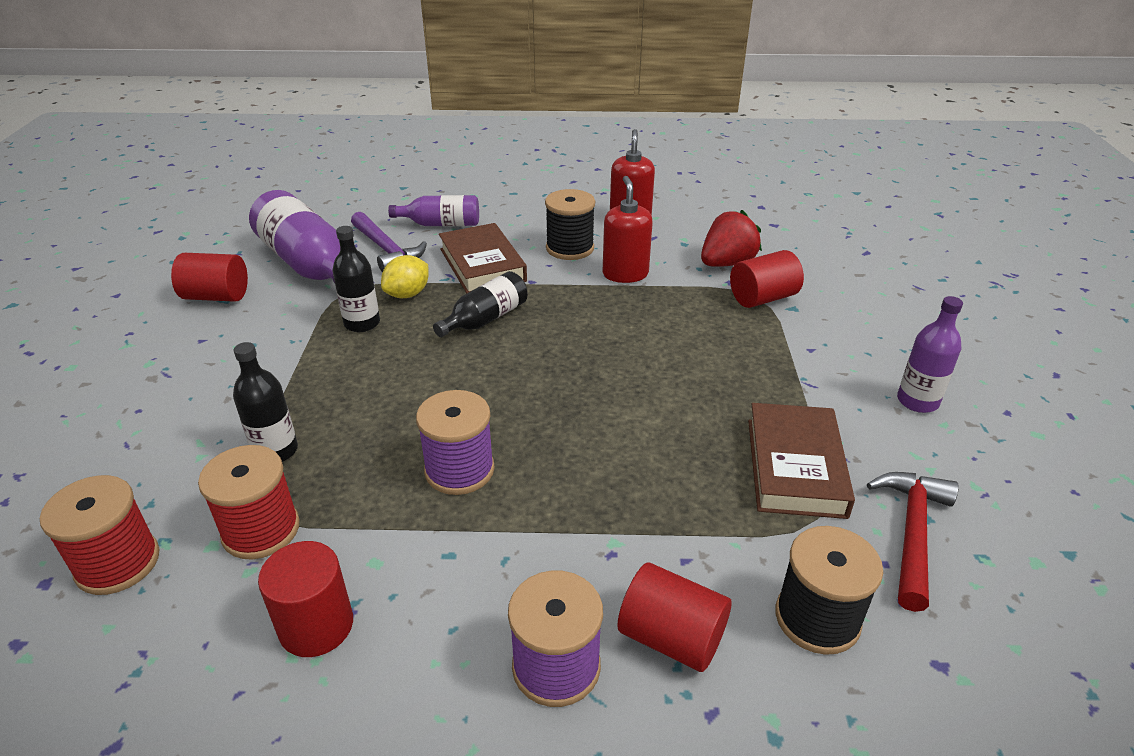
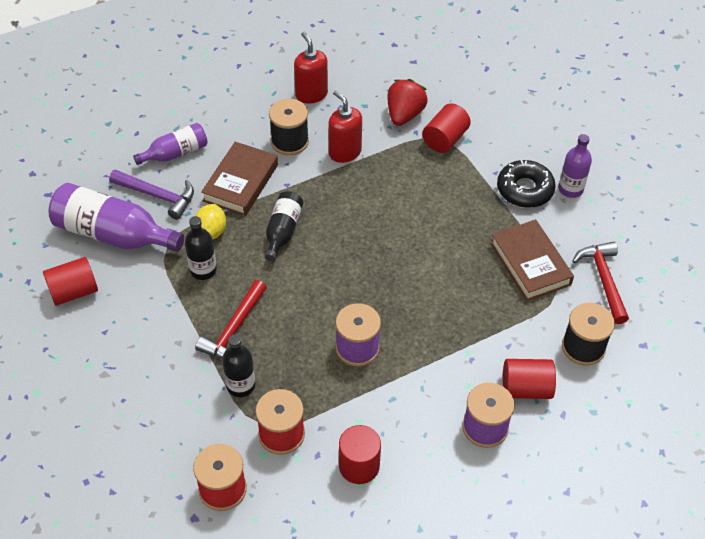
camera: 30 degrees left, 15 degrees up
brown book [439,223,527,294] -> brown book turned 75 degrees clockwise [201,142,278,216]
none -> red hammer [195,280,267,359]
none -> black donut [497,160,556,208]

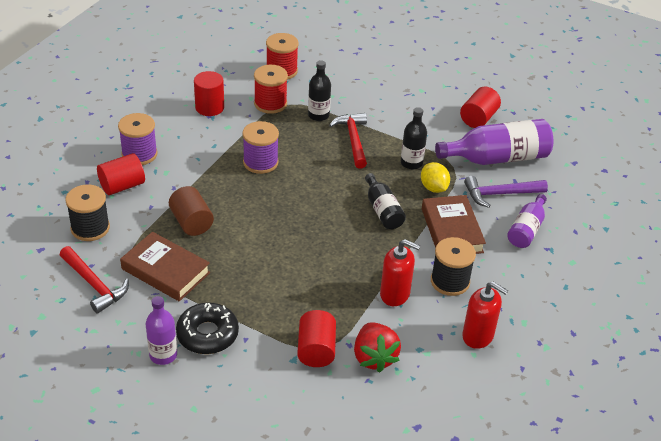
camera: 145 degrees right, 10 degrees down
none -> brown cylinder [169,186,214,236]

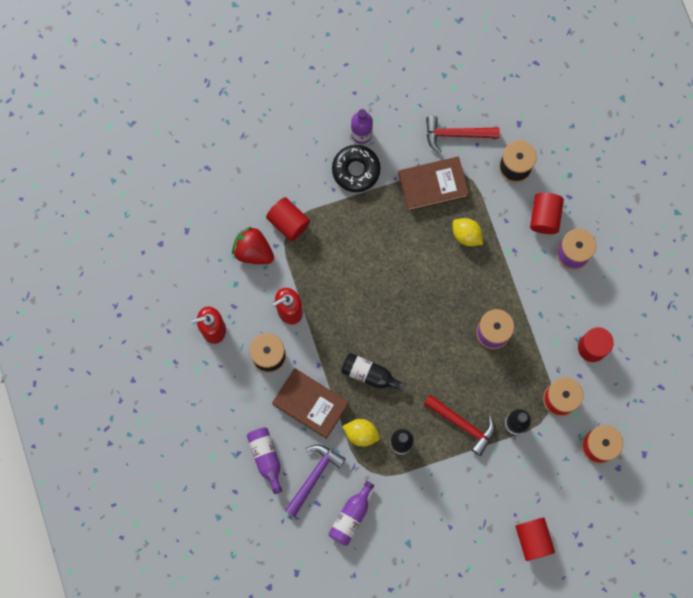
camera: 135 degrees right, 35 degrees up
brown cylinder [169,186,214,236] -> yellow lemon [453,218,483,246]
purple bottle [435,119,553,165] -> purple bottle [328,481,374,546], size x0.58
red cylinder [460,87,501,128] -> red cylinder moved to [515,517,555,561]

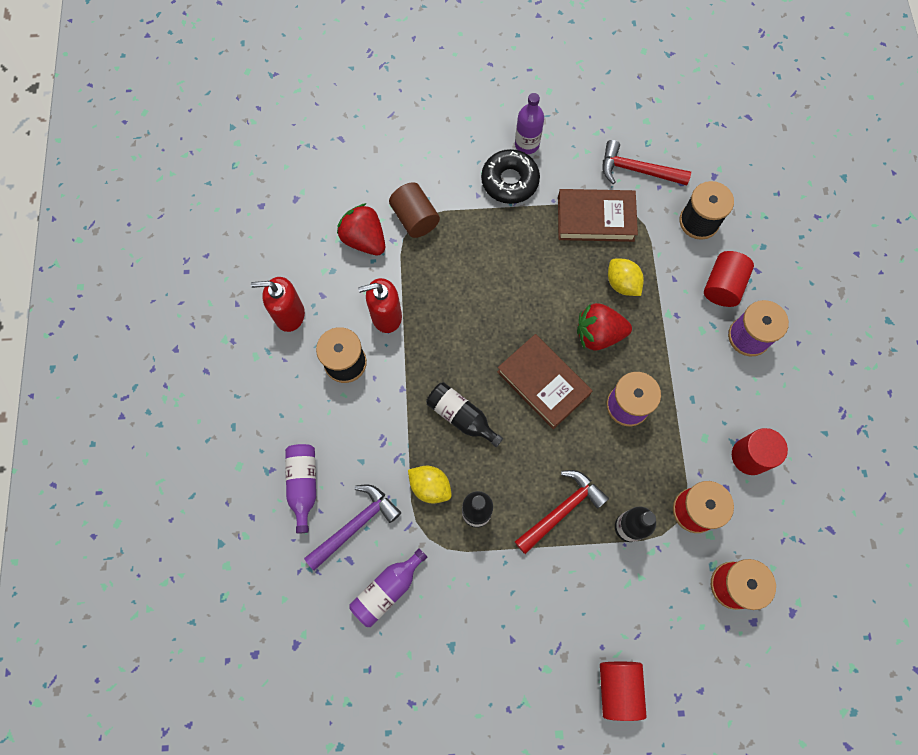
camera: 15 degrees right, 5 degrees down
red cylinder [266,197,310,241] -> brown cylinder [389,182,440,238]
brown book [272,368,349,439] -> brown book moved to [497,334,593,429]
red hammer [424,394,495,456] -> red hammer turned 90 degrees counterclockwise [515,470,609,554]
none -> red strawberry [577,303,632,351]

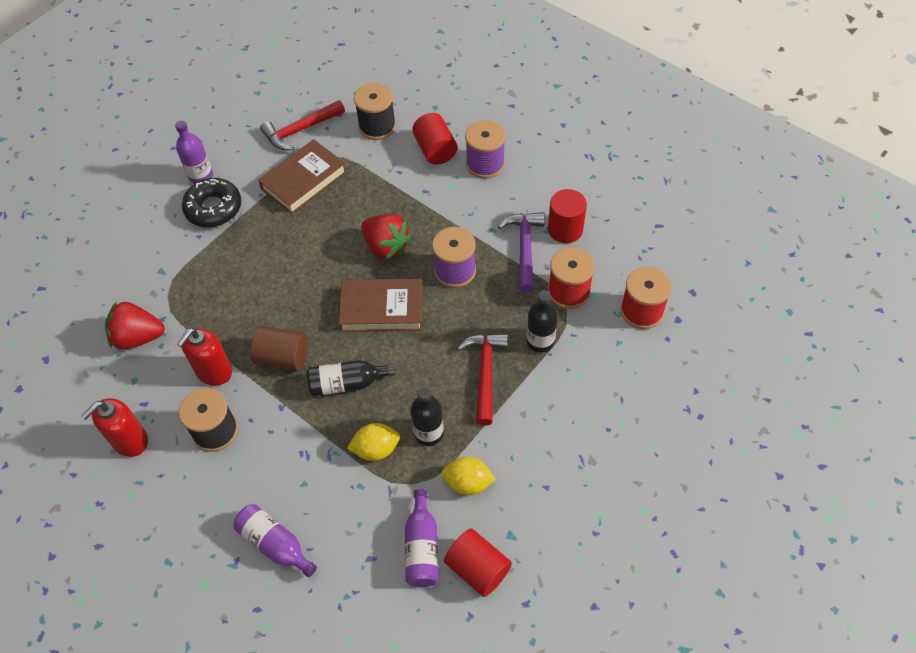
camera: 45 degrees left, 15 degrees down
purple hammer [304,484,401,571] -> purple hammer moved to [498,212,545,293]
brown cylinder [389,182,440,238] -> brown cylinder moved to [251,326,308,371]
red strawberry [577,303,632,351] -> red strawberry turned 90 degrees counterclockwise [361,214,411,260]
red cylinder [600,662,647,721] -> red cylinder moved to [444,528,512,597]
yellow lemon [608,259,644,296] -> yellow lemon moved to [441,457,496,495]

